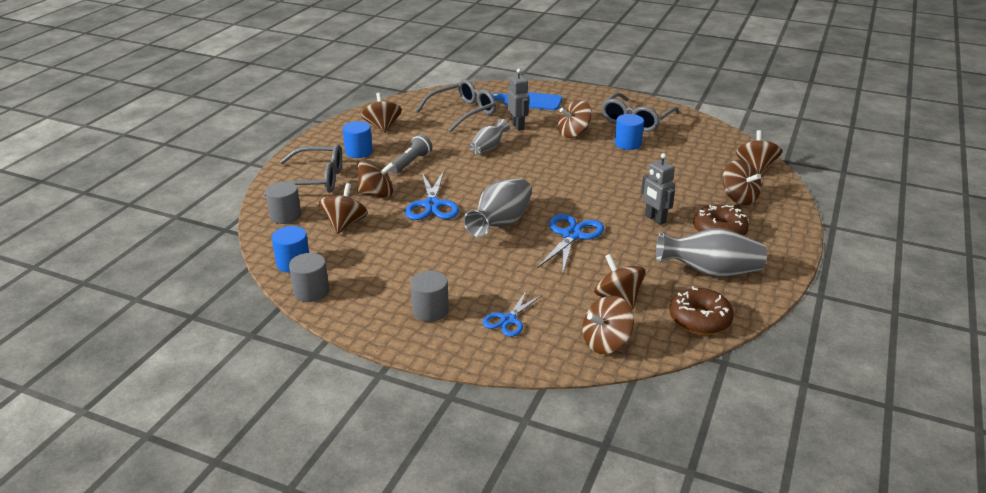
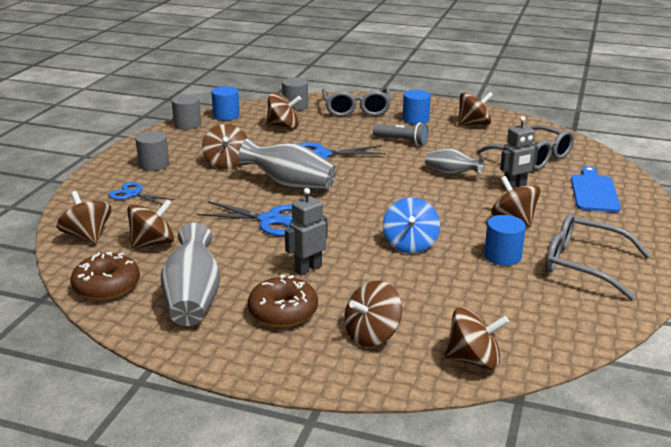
camera: 85 degrees right, 5 degrees down
brown spinning top [357,159,395,198] -> brown spinning top moved to [202,124,248,169]
none -> blue spinning top [383,197,440,253]

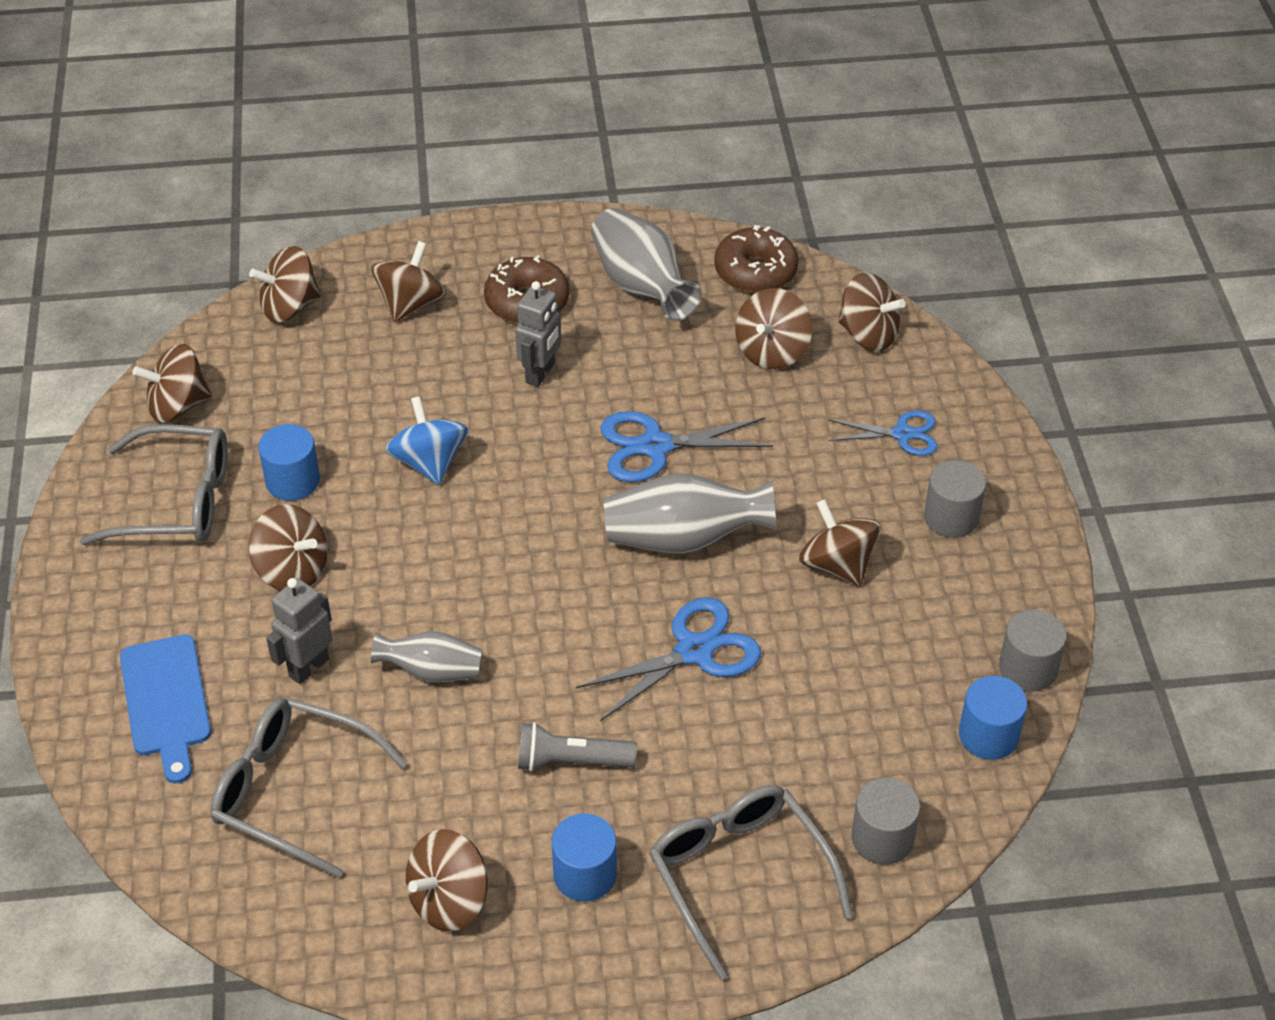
camera: 155 degrees right, 20 degrees up
brown spinning top [267,92,302,129] -> brown spinning top moved to [132,344,212,423]

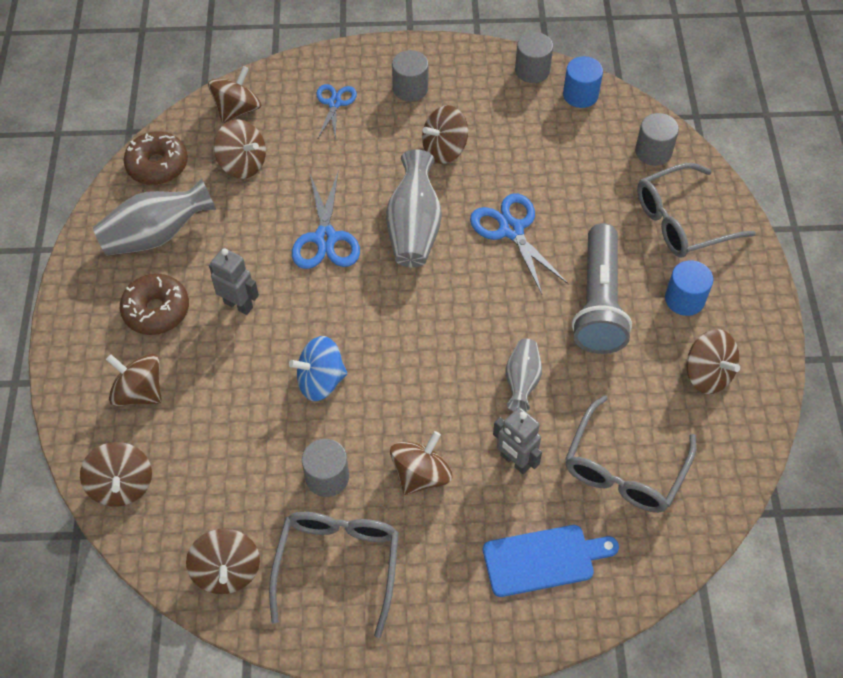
camera: 85 degrees left, 10 degrees up
blue cylinder [258,424,320,501] -> grey cylinder [302,439,349,497]
grey flashlight [518,722,637,772] -> grey flashlight [572,223,632,354], size x1.78

